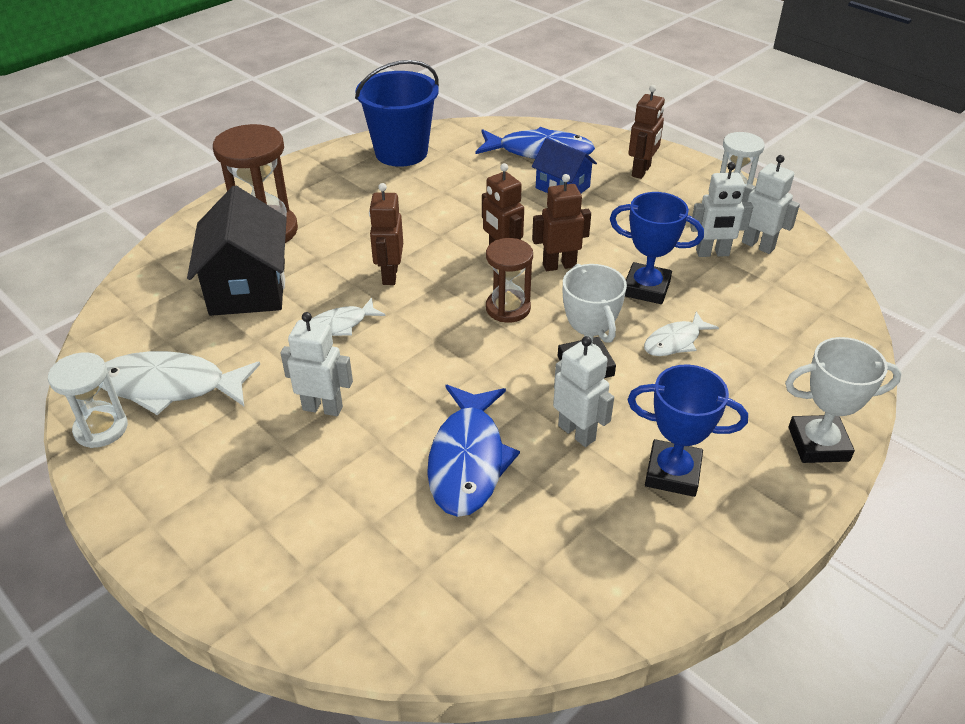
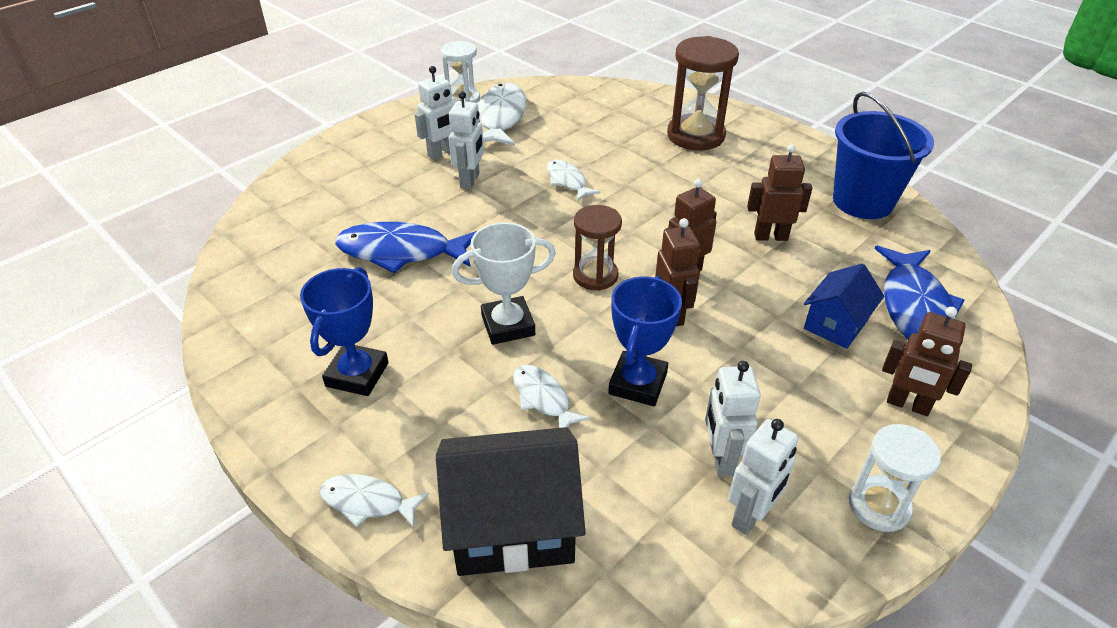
camera: 90 degrees right, 0 degrees up
black house [187,186,287,316] -> black house moved to [436,427,586,576]
brown robot [369,183,403,285] -> brown robot moved to [747,144,812,241]
white robot [553,336,614,447] -> white robot moved to [415,66,461,160]
white trophy [785,337,902,463] -> white fish [319,474,429,528]

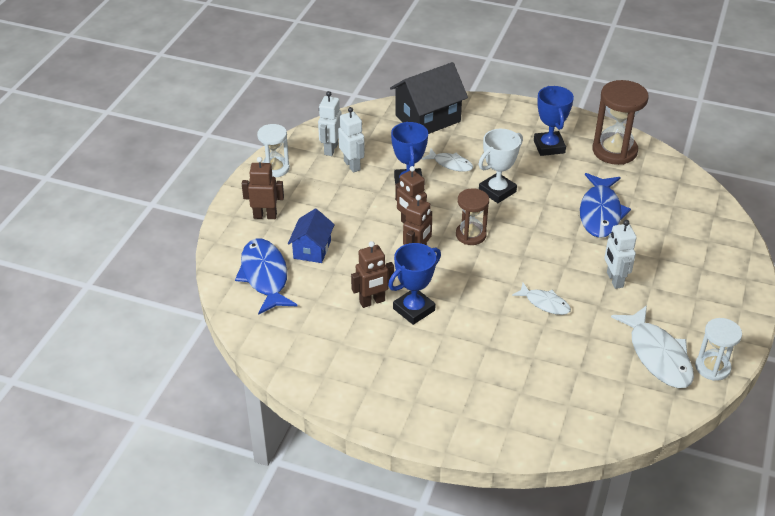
camera: 155 degrees right, 0 degrees up
white fish [319,474,429,528] -> none
blue fish [335,222,477,273] -> blue fish turned 120 degrees clockwise [580,173,631,238]
white robot [415,66,461,160] -> none
brown hourglass [667,36,739,150] -> brown hourglass moved to [593,80,649,165]
blue bucket [833,92,934,219] -> none
none -> blue trophy [388,243,441,325]

